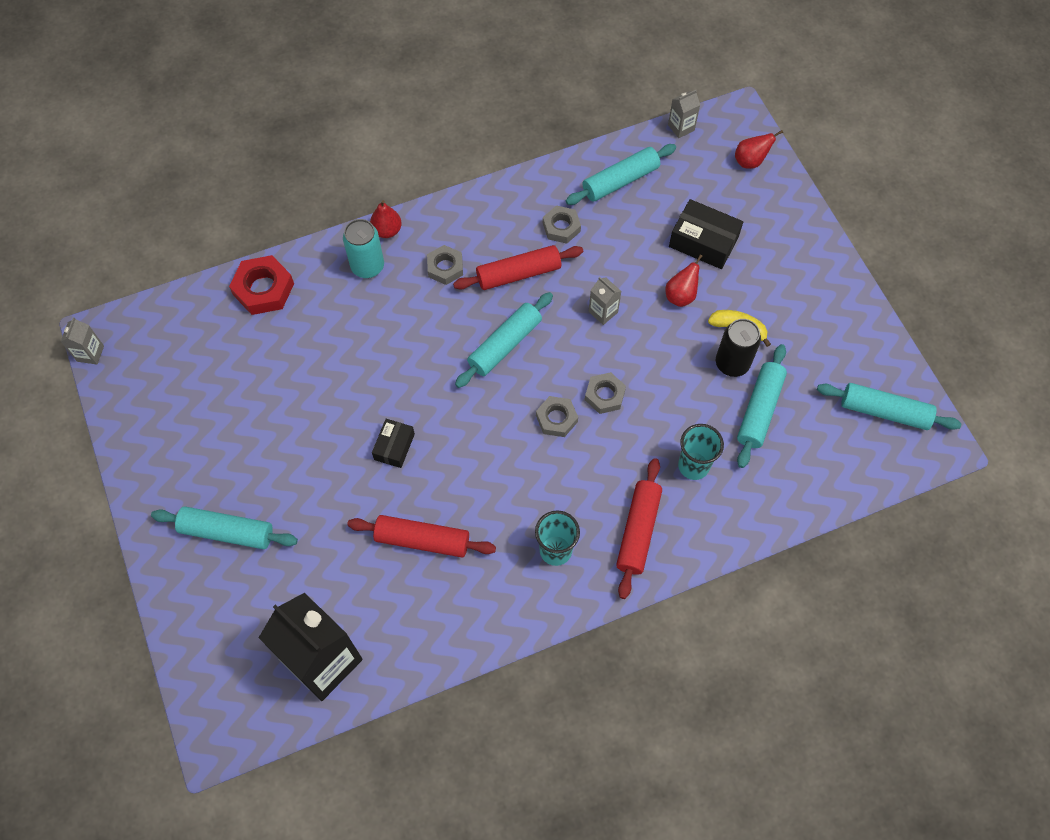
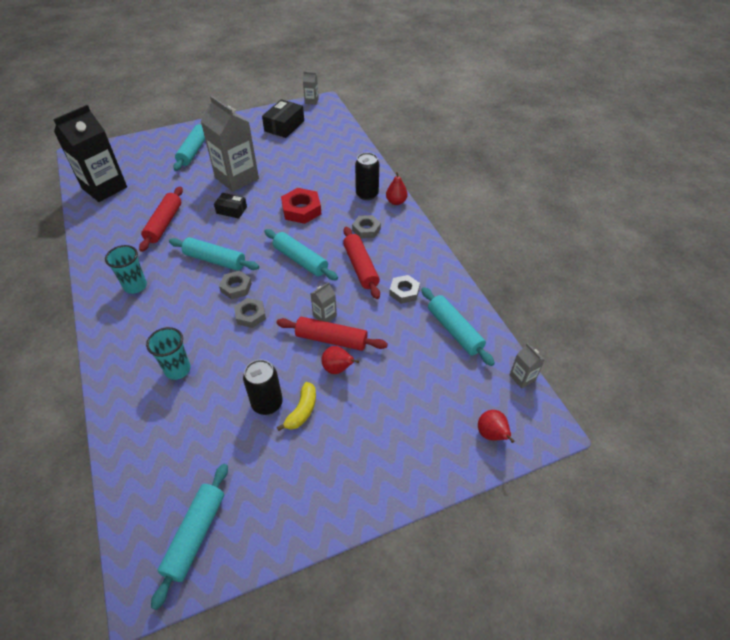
camera: 90 degrees right, 15 degrees down
red nut [229,255,294,315] -> red nut moved to [281,188,321,224]
turquoise can [343,219,384,278] -> black can [355,153,379,200]
red rolling pin [616,458,662,599] -> red rolling pin moved to [276,317,388,351]
black box [669,199,743,269] -> black box moved to [262,99,304,138]
turquoise rolling pin [737,344,787,468] -> turquoise rolling pin moved to [169,237,259,271]
none -> grey carton [200,96,259,192]

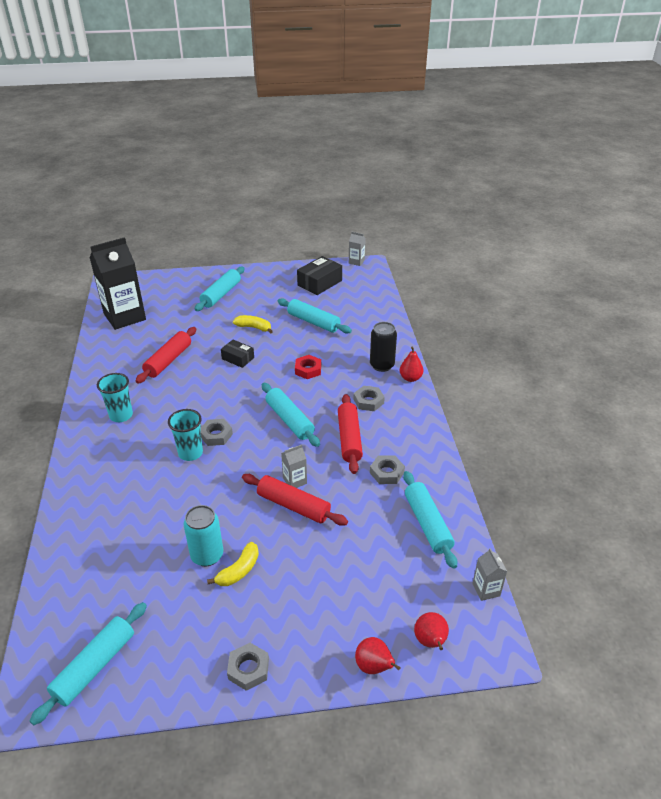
camera: 15 degrees right, 10 degrees down
turquoise cup [146,327,191,380] -> turquoise cup moved to [168,409,203,461]
turquoise rolling pin [169,237,259,271] -> turquoise rolling pin moved to [278,298,352,334]
grey carton [200,96,259,192] -> yellow banana [233,315,273,334]
grey nut [234,298,266,328] -> grey nut moved to [227,643,269,691]
black can [243,360,283,415] -> turquoise can [184,505,223,567]
red nut [281,188,321,224] -> red nut [295,355,321,379], size x0.66
red pear [321,346,359,374] -> red pear moved to [355,637,401,674]

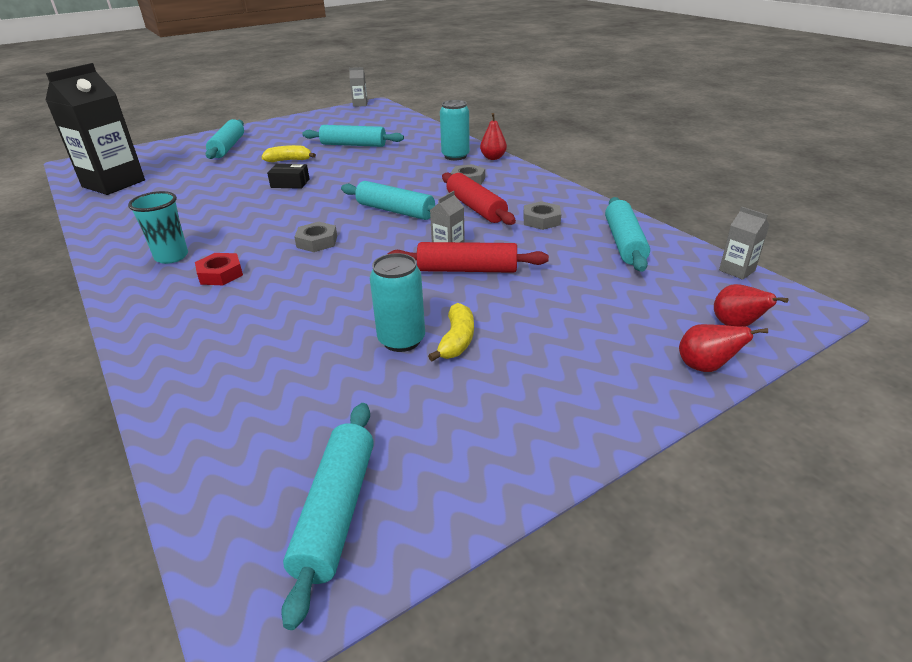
camera: 25 degrees left, 5 degrees down
red rolling pin [136,327,196,383] -> none
turquoise cup [168,409,203,461] -> none
grey nut [227,643,269,691] -> none
red nut [295,355,321,379] -> red nut moved to [195,253,243,285]
black box [297,256,342,295] -> none
black can [370,322,397,372] -> turquoise can [440,100,470,160]
turquoise rolling pin [403,471,457,569] -> turquoise rolling pin turned 45 degrees clockwise [605,197,650,272]

